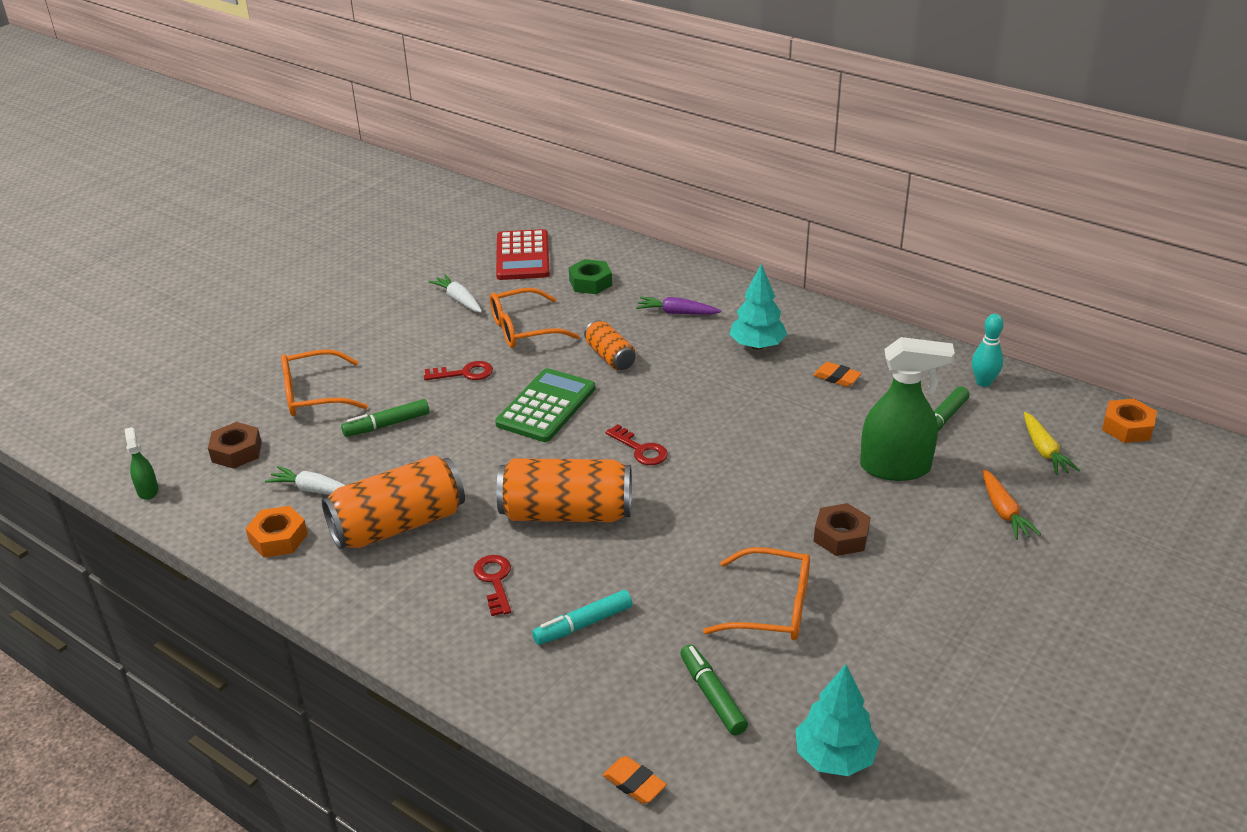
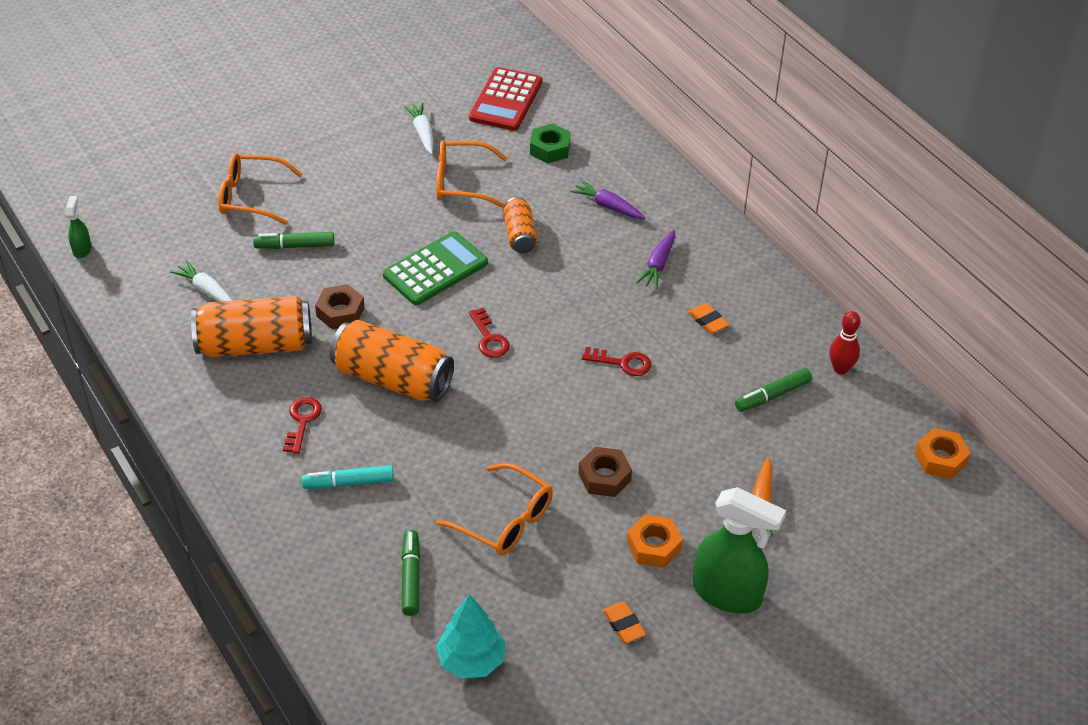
camera: 20 degrees right, 10 degrees up
brown nut [208,422,261,469] -> brown nut moved to [315,284,365,329]
orange nut [245,506,308,558] -> orange nut moved to [627,514,683,568]
red key [424,361,493,380] -> red key moved to [582,347,651,376]
orange eraser [603,756,667,804] -> orange eraser moved to [603,602,646,643]
turquoise tree [730,263,787,350] -> purple carrot [636,230,675,289]
green spray bottle [860,337,955,481] -> green spray bottle moved to [693,487,786,614]
turquoise bowling pin [972,314,1004,387] -> red bowling pin [829,311,861,375]
yellow carrot [1024,412,1080,475] -> none

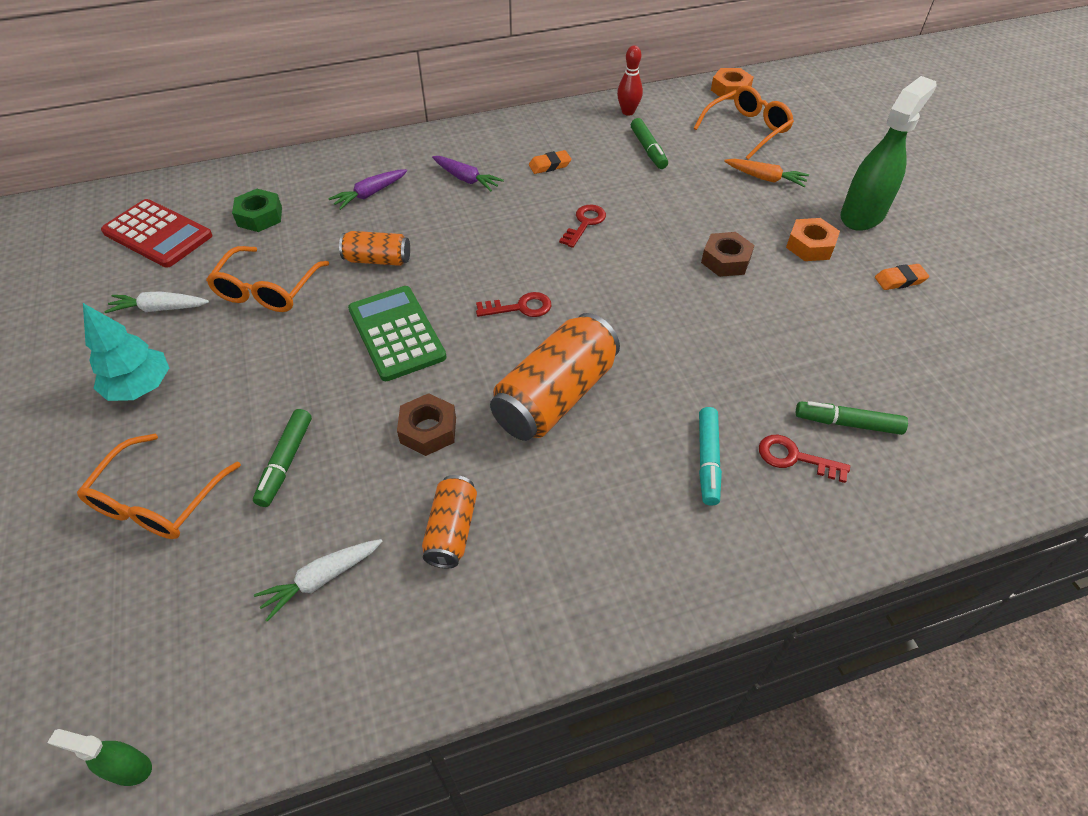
camera: 75 degrees left, 5 degrees up
orange can [191,296,312,357] -> orange can [422,475,477,568], size x0.55
red key [283,397,322,454] -> red key moved to [759,435,850,483]
orange glasses [436,463,553,556] -> orange glasses moved to [694,86,794,160]
turquoise tree [436,594,506,679] -> turquoise tree moved to [83,303,169,401]

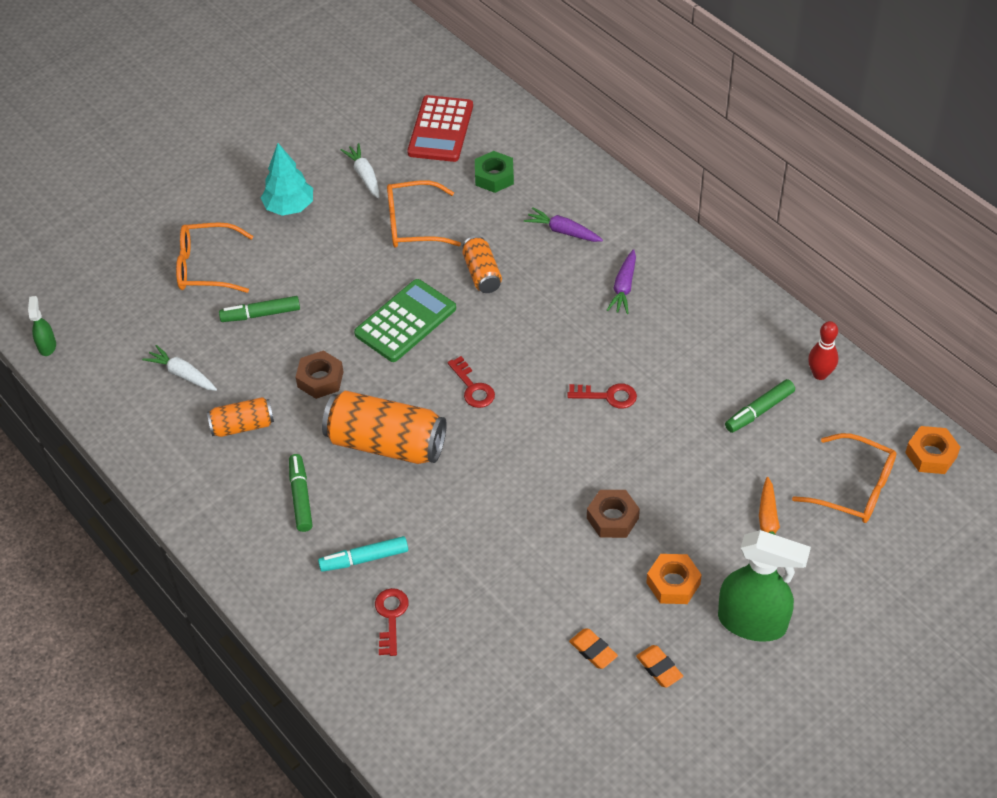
camera: 70 degrees right, 0 degrees up
orange eraser [529,150,571,174] -> orange eraser moved to [569,629,618,669]
green marker [796,401,908,435] -> green marker moved to [289,454,312,532]

